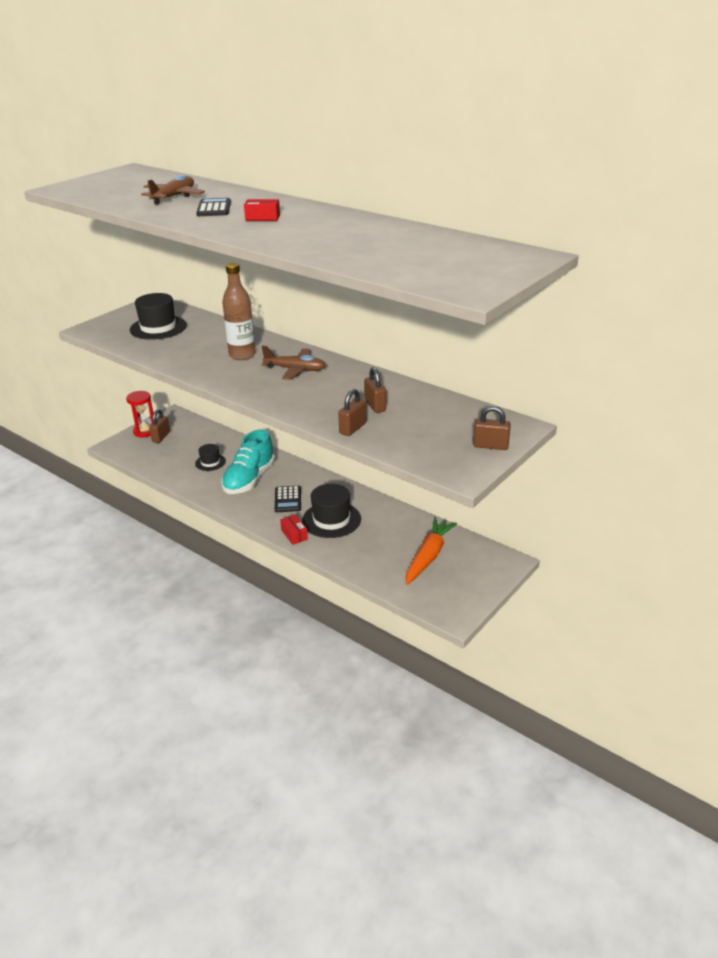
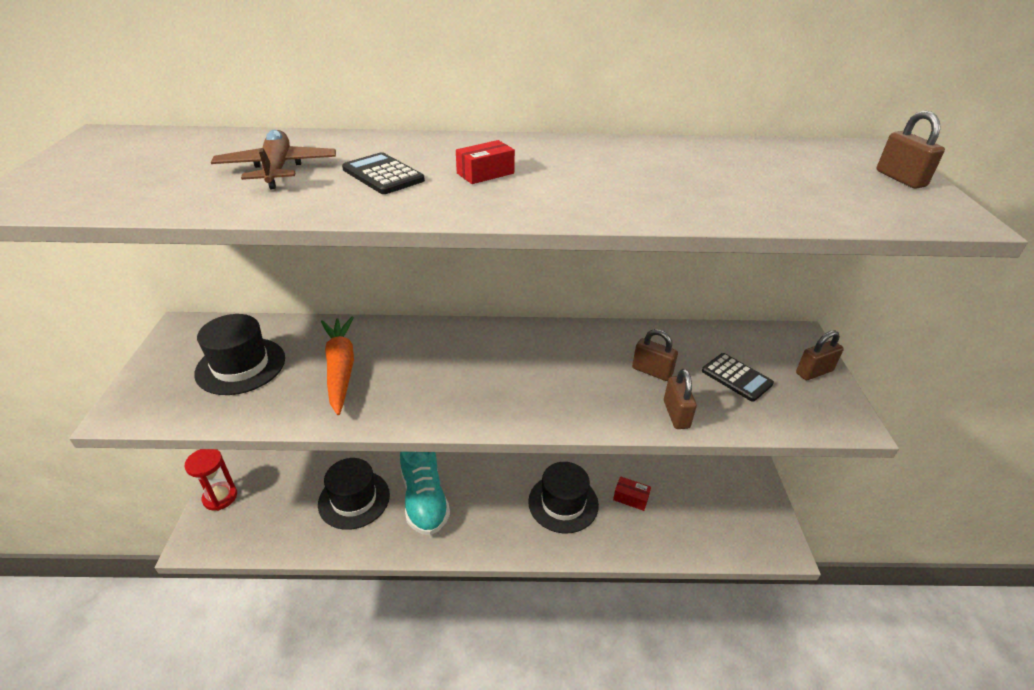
camera: 40 degrees left, 5 degrees up
brown padlock [149,409,170,443] -> brown padlock moved to [876,111,945,189]
black hat [195,444,226,471] -> black hat [318,458,390,530], size x1.75
brown bottle [222,263,256,360] -> none
brown plane [261,346,326,380] -> none
black calculator [275,486,301,512] -> black calculator moved to [702,353,774,402]
red box [280,515,308,545] -> red box moved to [613,476,651,511]
orange carrot [406,518,457,585] -> orange carrot moved to [321,317,354,415]

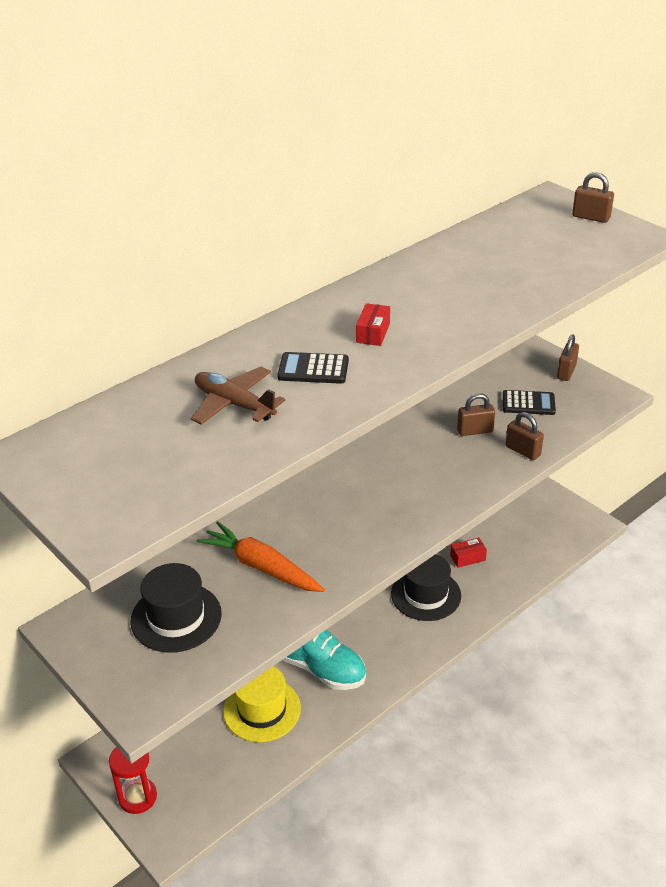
camera: 40 degrees left, 0 degrees up
black hat [318,458,390,530] -> yellow hat [223,666,301,742]

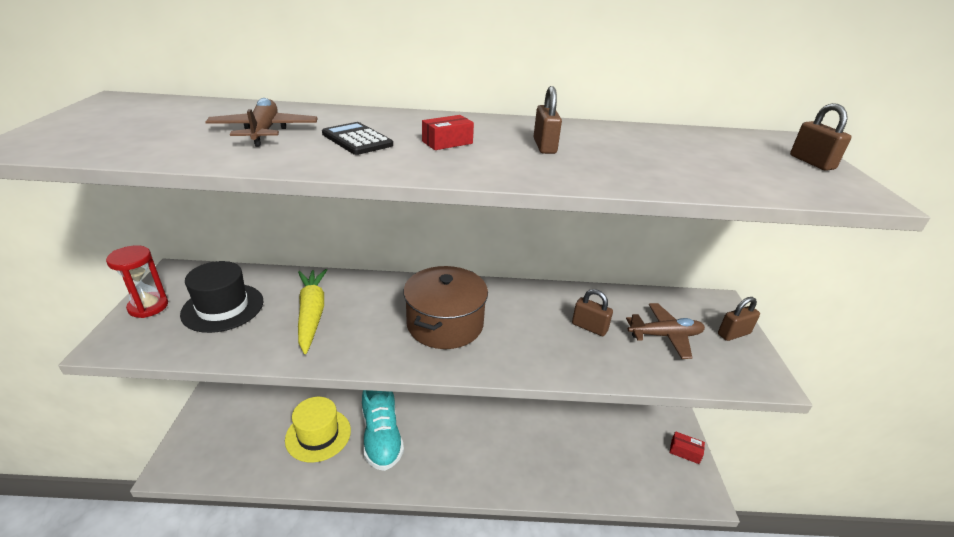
camera: 40 degrees right, 5 degrees down
red hourglass [109,747,157,814] -> red hourglass moved to [106,245,168,318]
orange carrot [197,521,325,592] -> yellow carrot [298,269,327,354]
black hat [391,554,461,621] -> none
red box [450,538,487,568] -> red box moved to [670,431,705,464]
black calculator [503,390,556,415] -> brown plane [626,303,705,359]
brown padlock [506,412,544,460] -> brown padlock moved to [534,86,562,154]
none -> brown pot [403,266,488,349]

